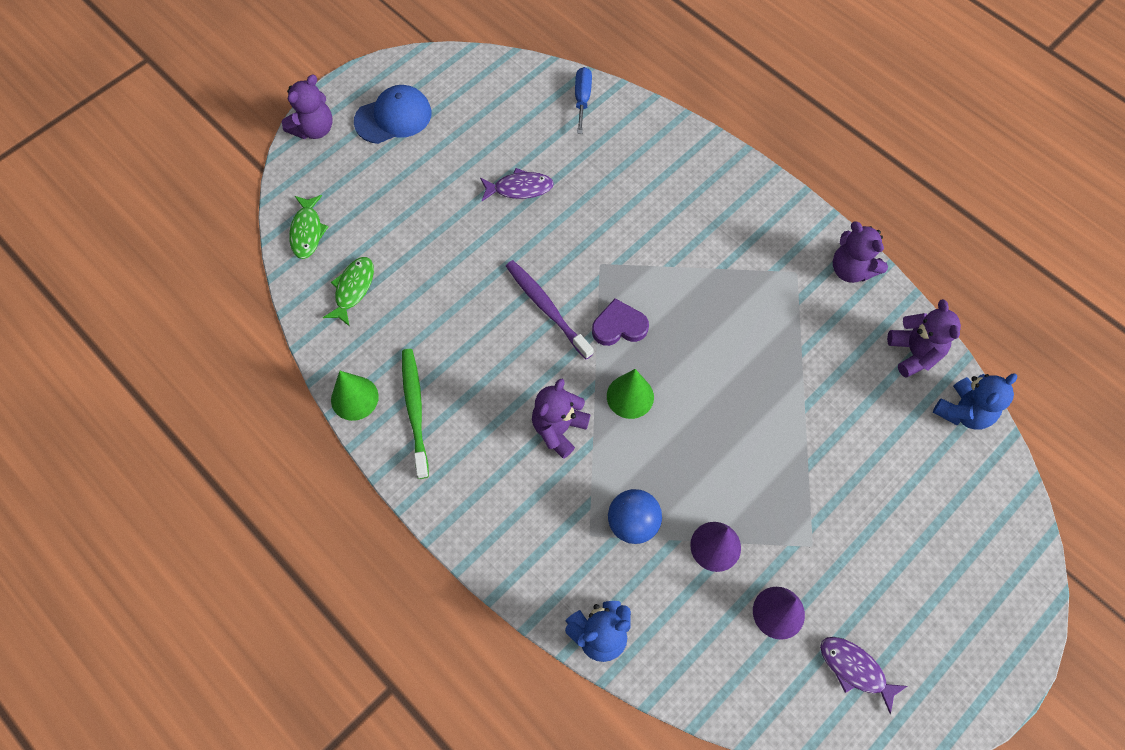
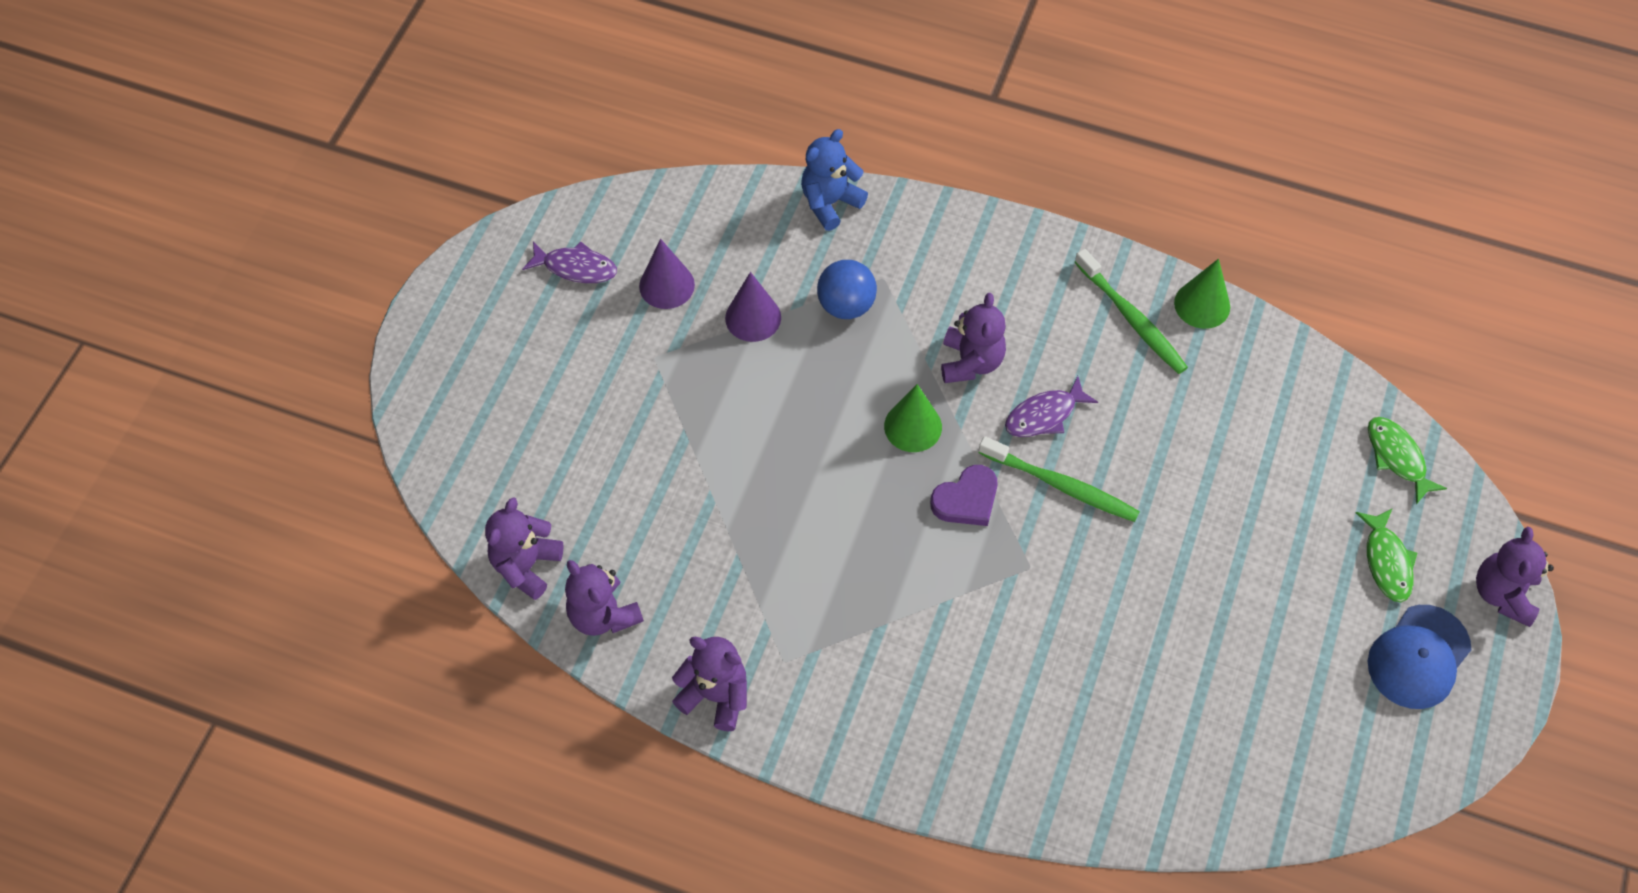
camera: 155 degrees right, 5 degrees down
green fish [323,257,374,326] -> green fish moved to [1356,508,1417,602]
purple fish [480,168,554,201] -> purple fish moved to [1005,376,1098,437]
purple toothbrush [506,260,594,359] -> green toothbrush [979,436,1140,522]
blue screwdriver [575,67,592,134] -> none
blue teddy bear [933,373,1017,430] -> purple teddy bear [485,497,564,600]

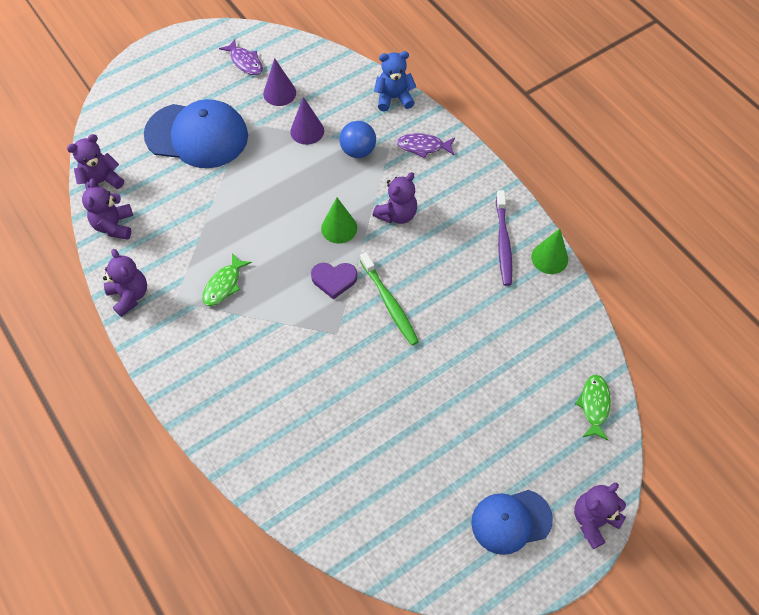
camera: 35 degrees right, 0 degrees up
purple fish [1005,376,1098,437] -> purple fish moved to [397,133,455,159]
green toothbrush [1074,249,1188,374] -> purple toothbrush [496,190,512,286]
green fish [1356,508,1417,602] -> green fish moved to [202,253,252,306]
none -> blue cap [144,99,248,168]

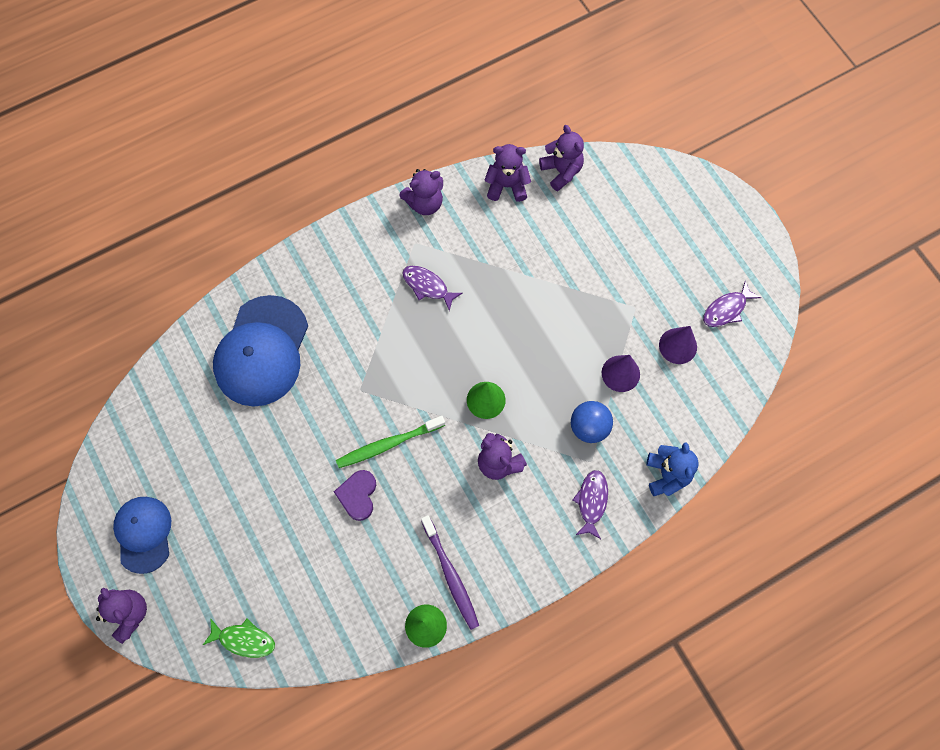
camera: 95 degrees right, 10 degrees up
blue cap [144,99,248,168] -> blue cap moved to [213,295,308,407]
green fish [202,253,252,306] -> purple fish [402,266,462,311]
purple heart [311,263,358,300] -> purple heart moved to [334,470,376,521]
purple toothbrush [496,190,512,286] -> purple toothbrush turned 120 degrees counterclockwise [421,515,479,630]

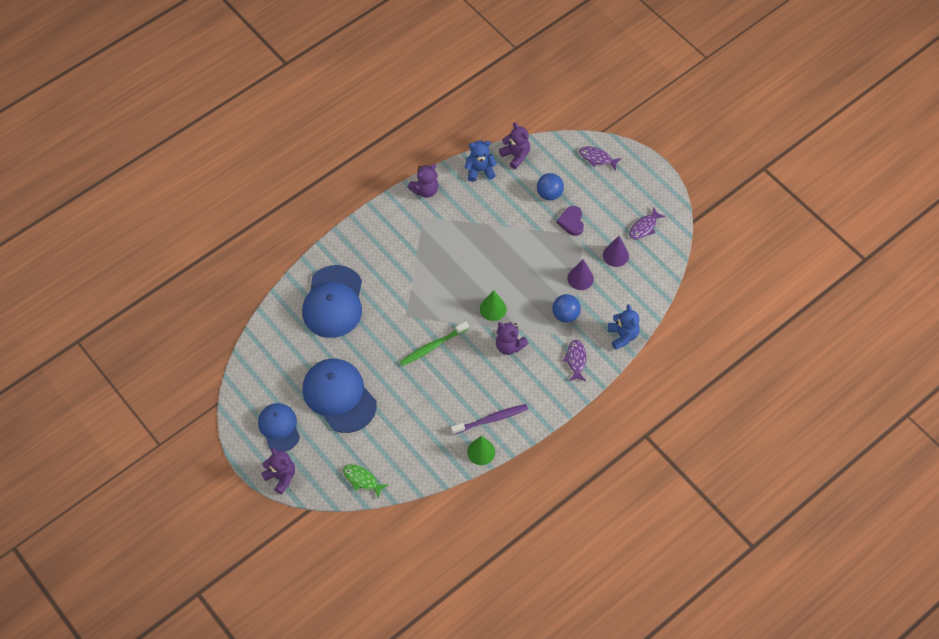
camera: 10 degrees left, 10 degrees down
green fish [203,618,275,658] -> green fish turned 150 degrees counterclockwise [343,464,389,499]
purple heart [334,470,376,521] -> purple heart moved to [557,206,584,236]
purple fish [402,266,462,311] -> purple fish moved to [579,146,622,170]
purple toothbrush [421,515,479,630] -> purple toothbrush turned 75 degrees counterclockwise [451,404,528,435]
purple teddy bear [484,144,531,202] -> blue teddy bear [465,141,497,182]
none -> blue cap [302,359,377,433]
none -> blue ball [537,173,564,201]

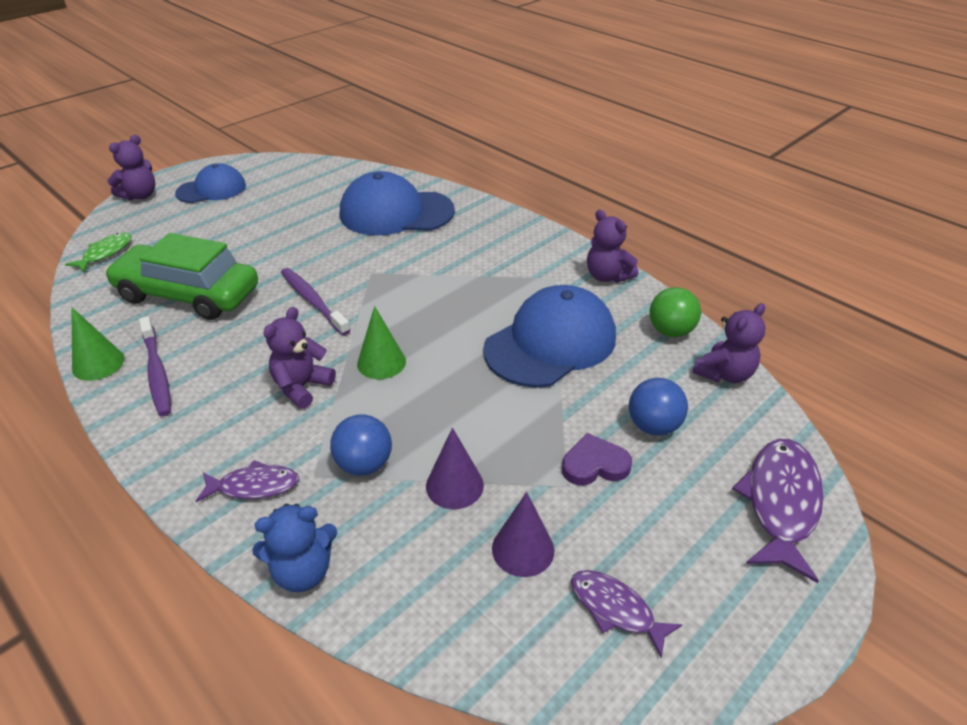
camera: 85 degrees right, 20 degrees down
blue cap [302,359,377,433] -> blue cap moved to [483,285,616,388]
green toothbrush [400,321,469,366] -> purple toothbrush [281,268,351,335]
blue teddy bear [465,141,497,182] -> green ball [650,287,701,337]
purple fish [579,146,622,170] -> purple fish [732,439,824,583], size x1.67
none -> green car [105,233,258,320]

